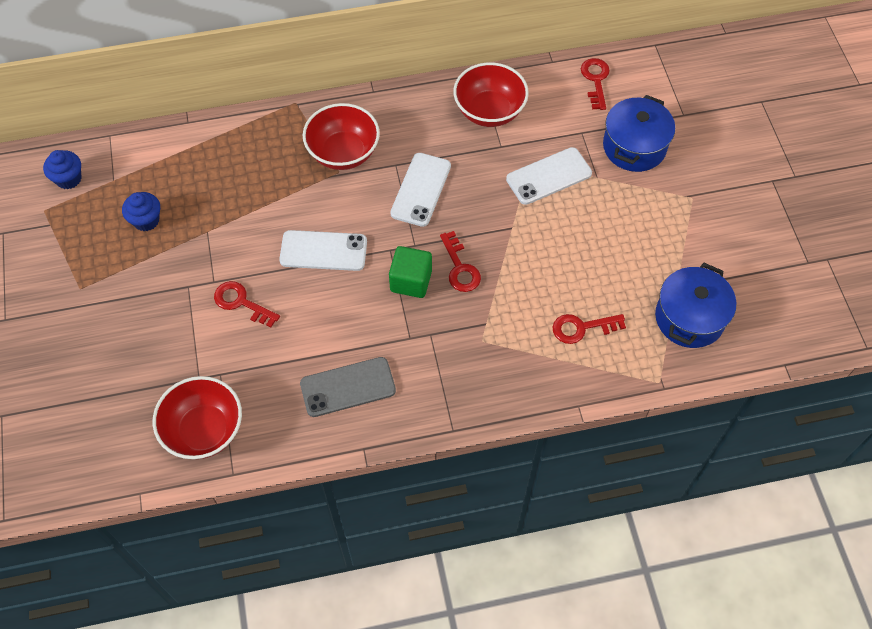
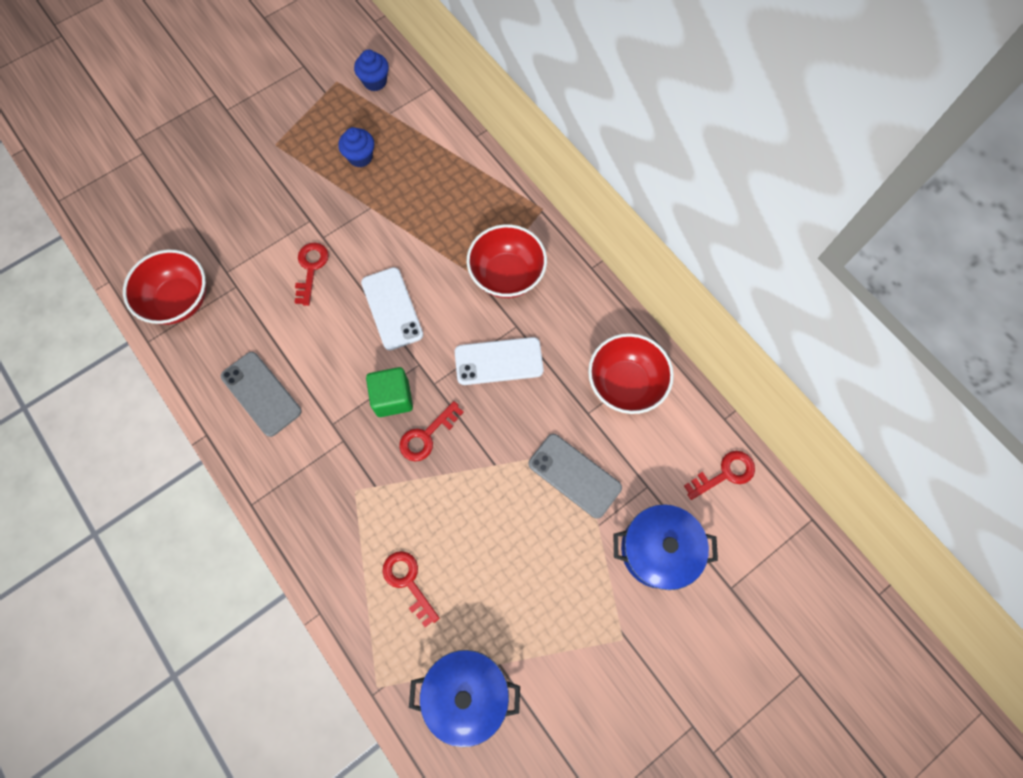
camera: 65 degrees right, 10 degrees up
white phone [506,147,592,205] -> grey phone [528,434,622,519]

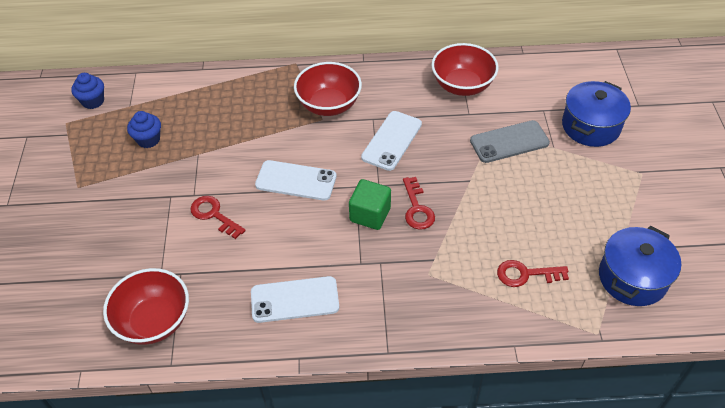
camera: 55 degrees left, 20 degrees down
grey phone [221,352,302,437] -> white phone [251,276,339,323]
red key [684,451,755,500] -> none

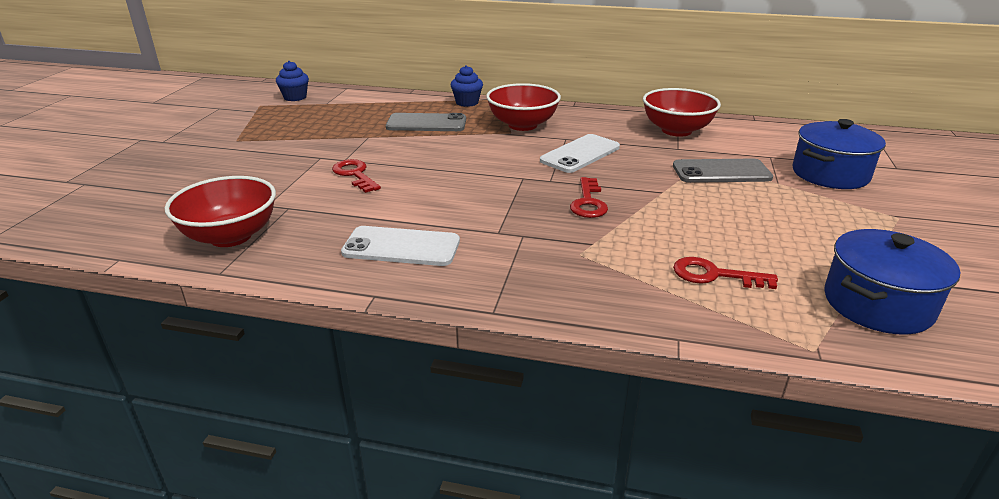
camera: 15 degrees right, 20 degrees down
blue cupcake [127,111,161,148] -> blue cupcake moved to [450,65,483,107]
white phone [255,160,336,201] -> none
green cube [349,179,391,230] -> none
none -> grey phone [386,113,466,131]

